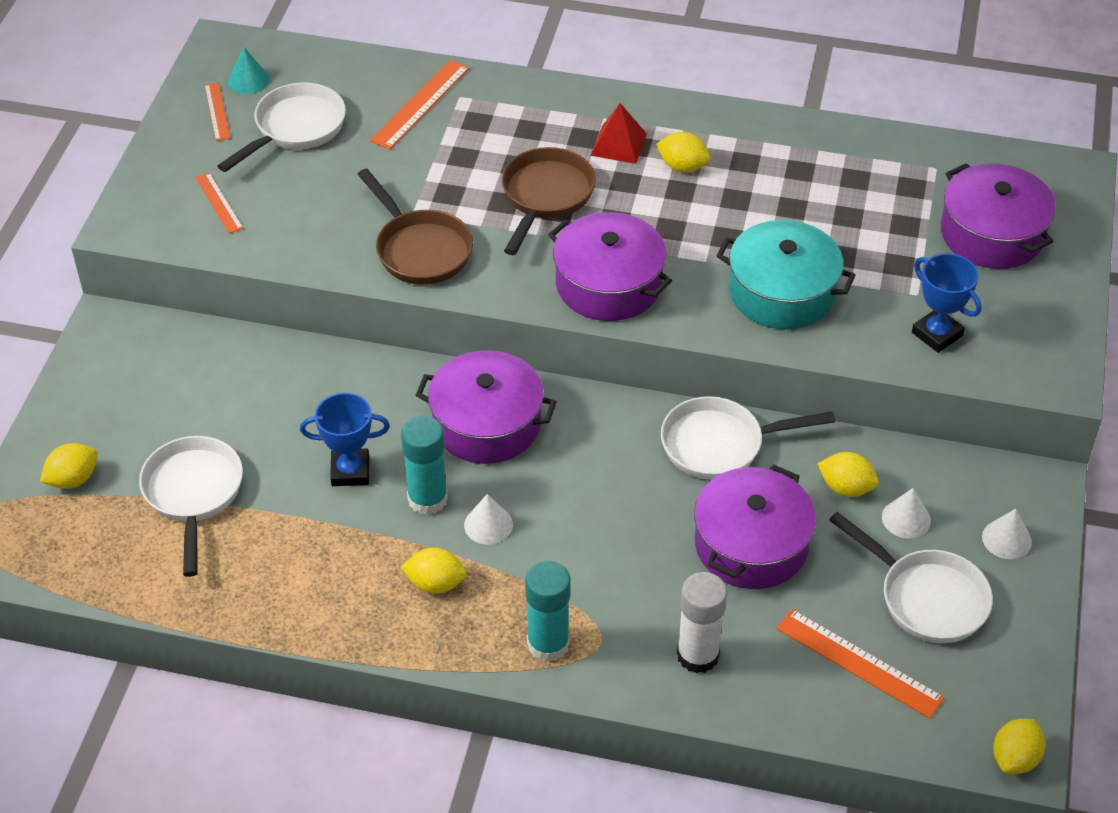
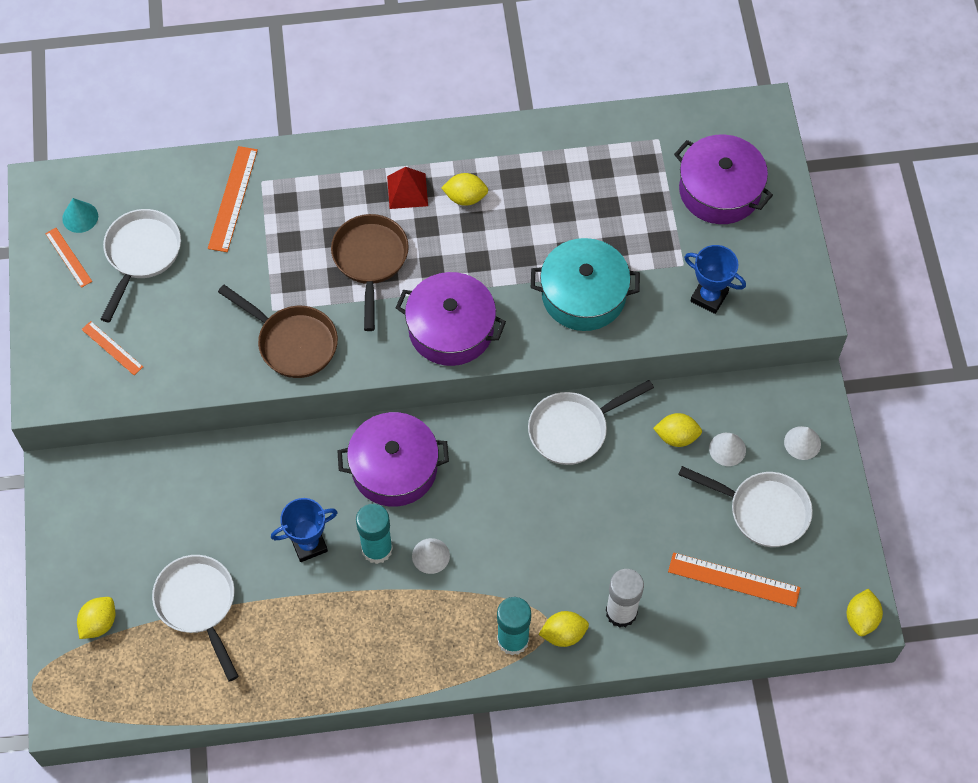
camera: 20 degrees left, 15 degrees up
yellow lemon [401,548,467,594] -> yellow lemon moved to [539,611,589,647]
purple pot [694,465,816,589] -> none

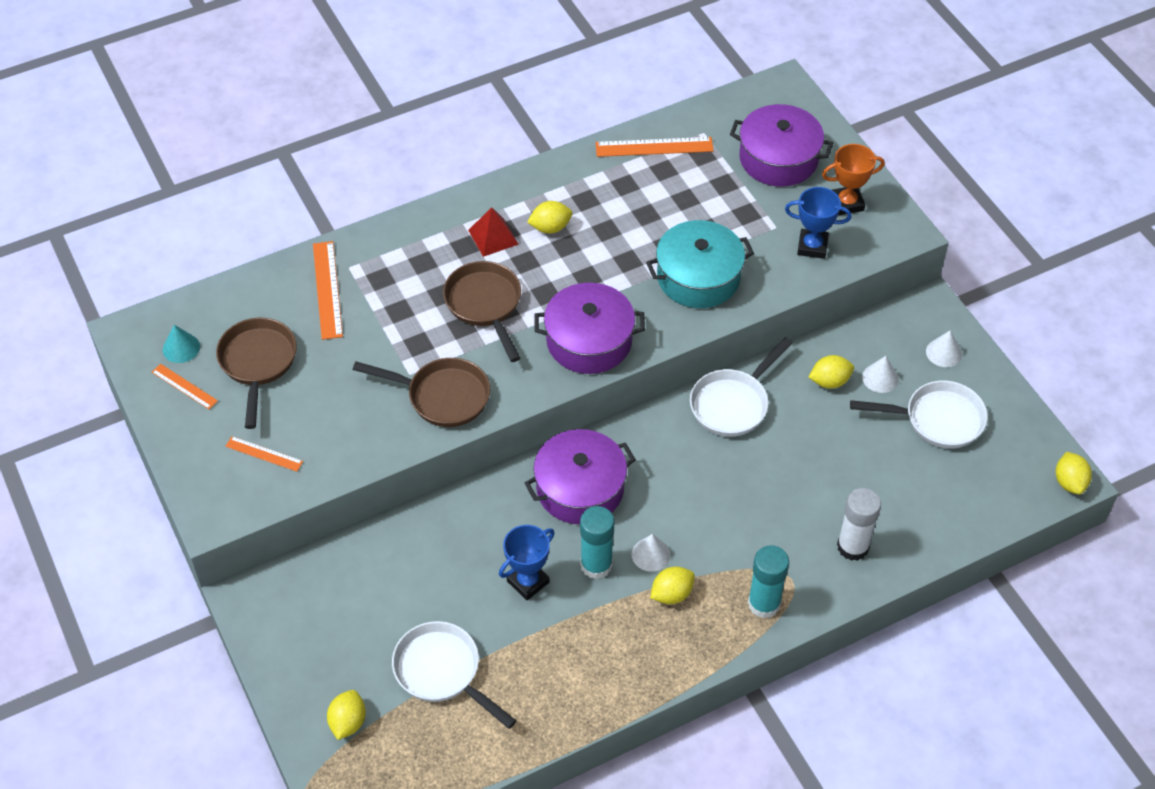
camera: 20 degrees left, 10 degrees down
white pan [101,209,181,323] -> brown pan [216,318,297,429]
yellow lemon [539,611,589,647] -> yellow lemon moved to [650,567,695,604]
orange ruler [668,552,800,607] -> orange ruler moved to [595,137,714,157]
none -> orange trophy [822,144,885,215]

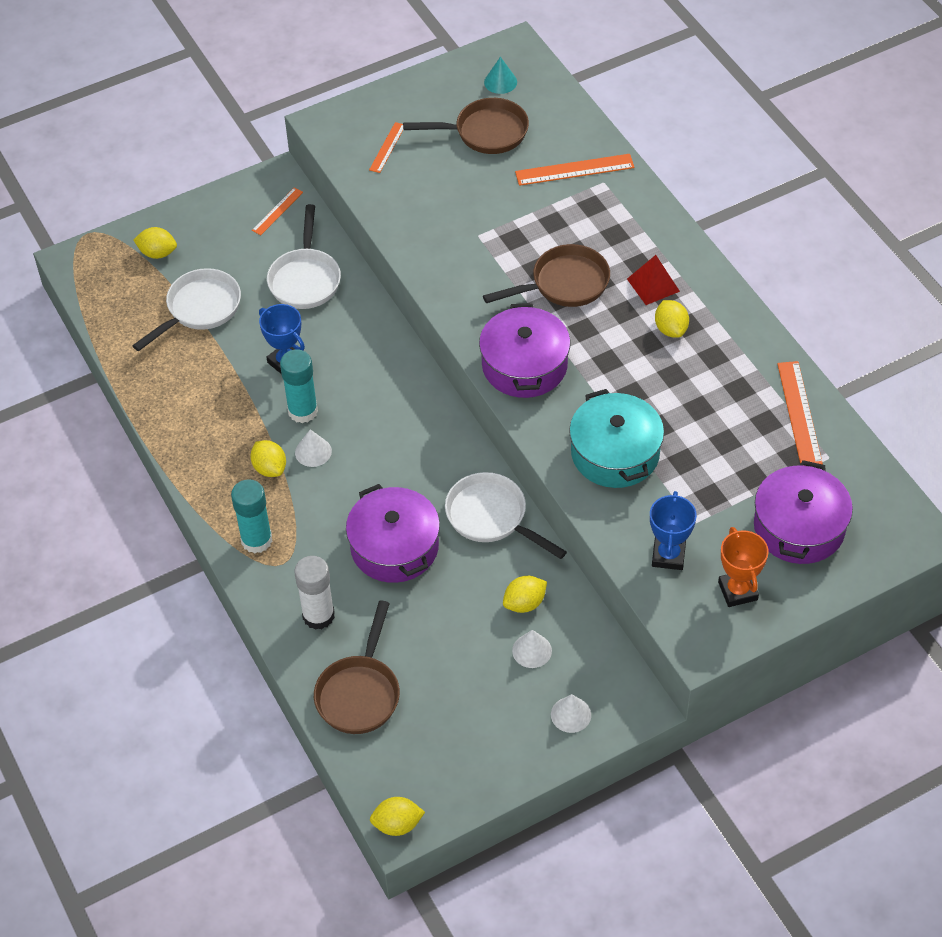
camera: 90 degrees right, 0 degrees up
orange ruler [152,364,218,409] -> orange ruler moved to [252,187,303,235]
brown pan [353,358,490,427] -> brown pan moved to [314,600,400,734]
purple pot [525,429,636,524] -> purple pot moved to [346,484,440,583]
yellow lemon [809,355,854,389] -> yellow lemon turned 75 degrees clockwise [503,576,547,613]
white pan [850,380,988,449] -> white pan moved to [267,204,341,309]

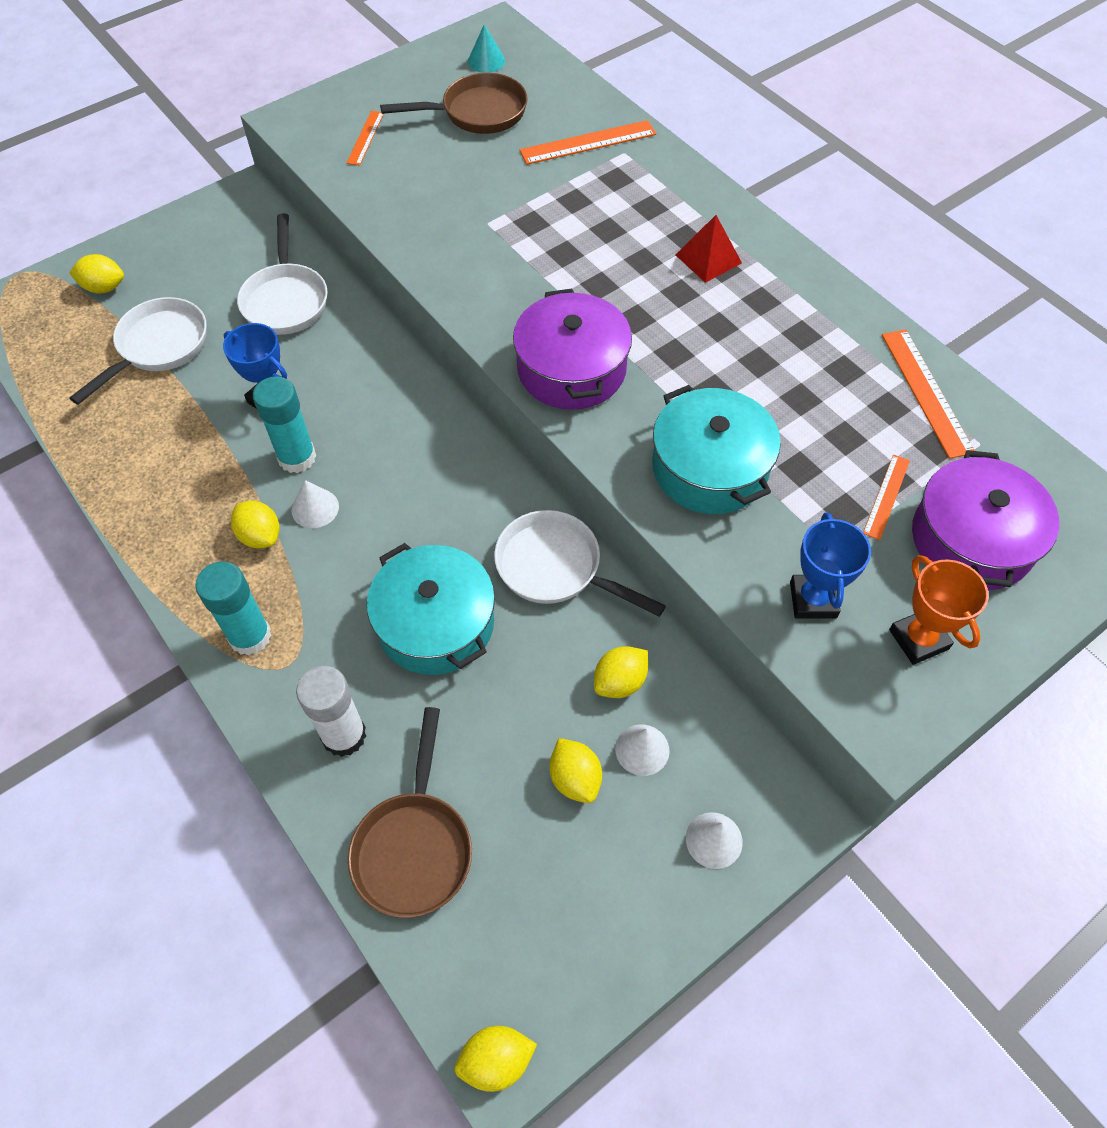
camera: 10 degrees left, 5 degrees up
orange ruler [252,187,303,235] -> orange ruler moved to [863,454,910,540]
purple pot [346,484,440,583] -> turquoise pot [367,543,495,675]
brown pan [483,244,610,307] -> none
yellow lemon [655,300,689,338] -> yellow lemon moved to [550,738,602,803]

